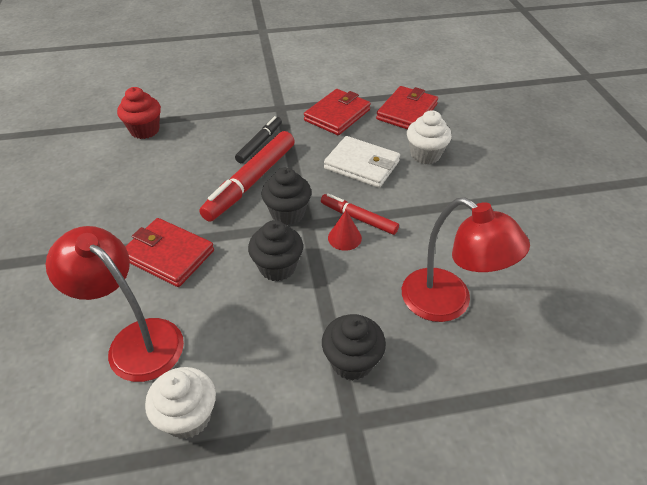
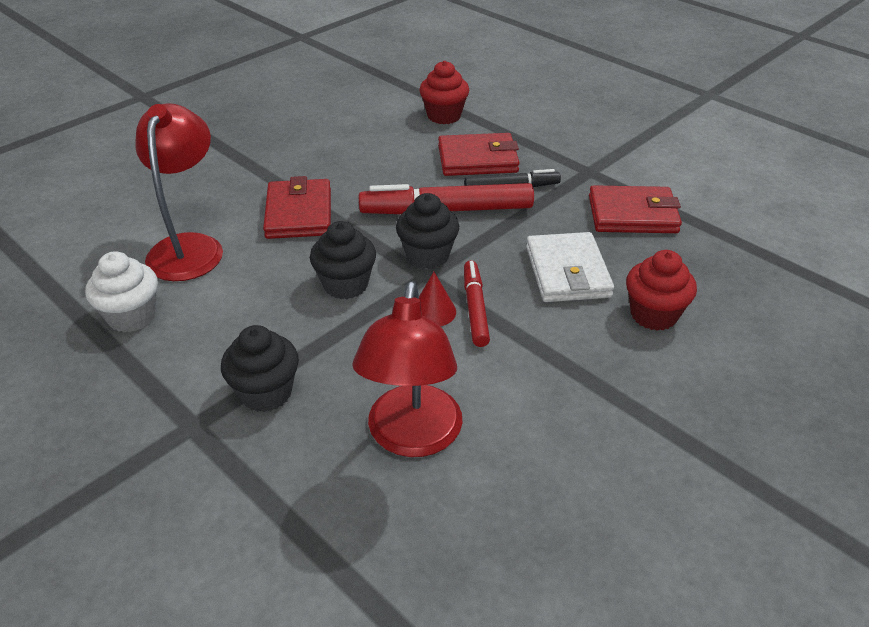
camera: 55 degrees right, 5 degrees down
red wallet [376,86,438,130] -> red wallet moved to [438,133,520,176]
white cupcake [407,110,452,164] -> red cupcake [626,250,697,331]

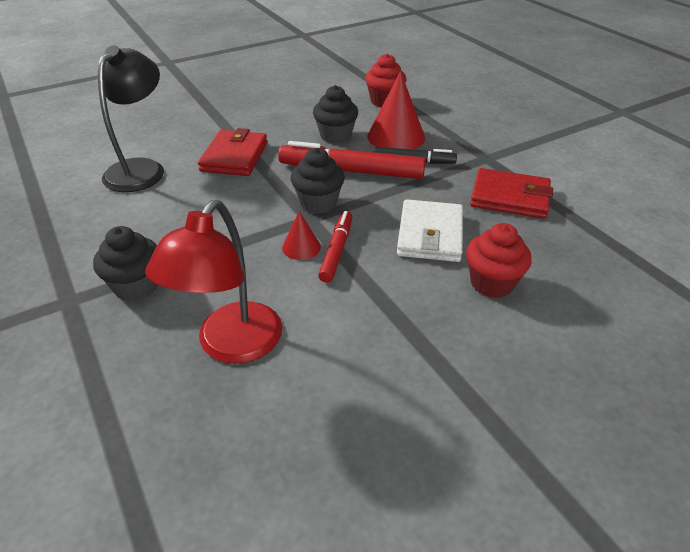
camera: 15 degrees right, 0 degrees up
white cupcake [85,251,158,332] -> none
red lamp [135,103,223,281] -> black lamp [98,46,164,192]
black cupcake [310,221,376,299] -> black cupcake moved to [313,85,358,144]
red wallet [438,133,520,176] -> red cone [367,71,425,149]

